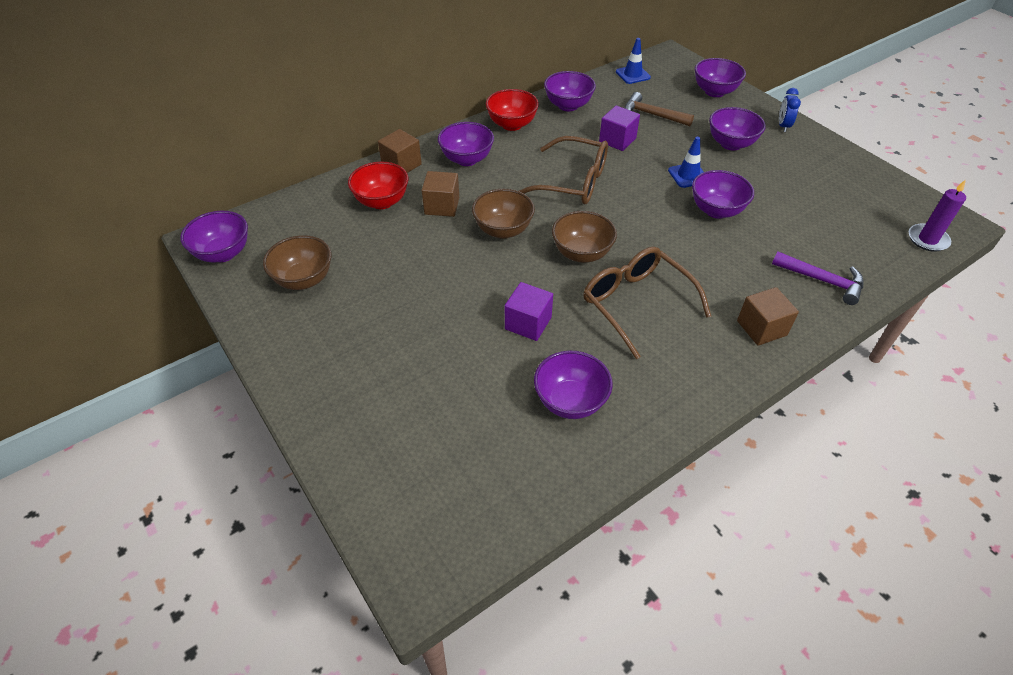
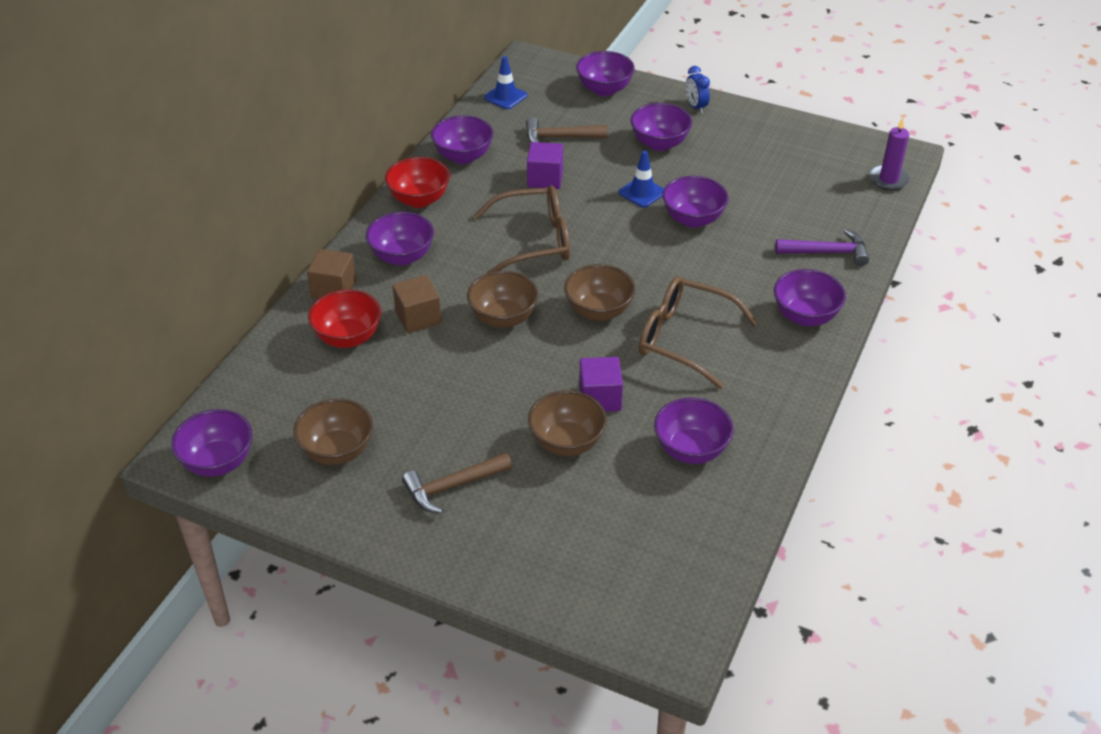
camera: 30 degrees left, 5 degrees down
brown cube [737,287,799,346] -> purple bowl [774,269,846,326]
none -> brown hammer [402,452,512,513]
none -> brown bowl [528,390,607,456]

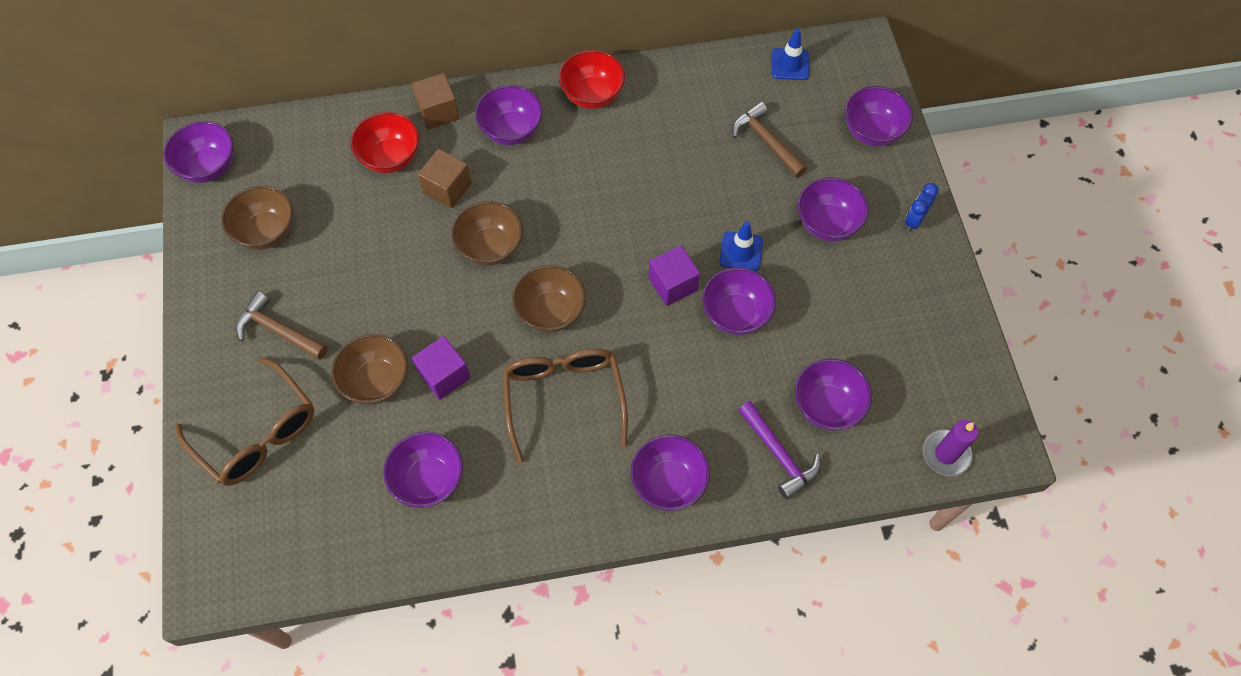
camera: 55 degrees right, 20 degrees up
purple bowl [431,115,493,164] -> purple bowl moved to [795,358,872,431]
brown glasses [474,185,570,273] -> brown glasses moved to [176,357,314,486]
purple cube [527,142,563,189] -> purple cube moved to [648,245,700,306]

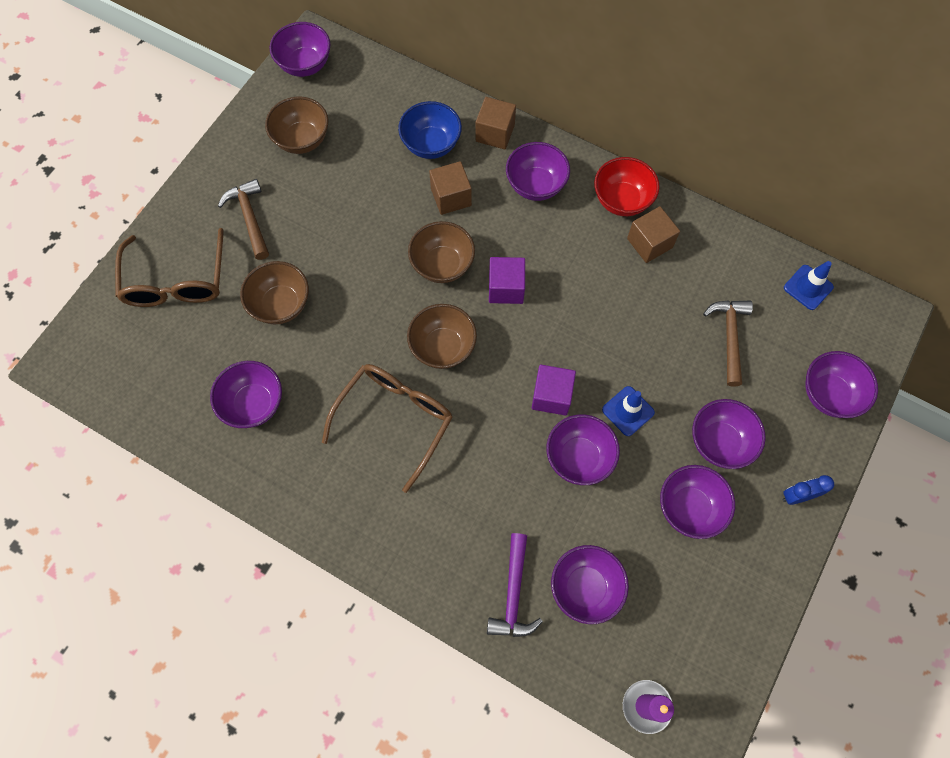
camera: 40 degrees right, 5 degrees up
red bowl [350,112,419,173] -> blue bowl [398,101,462,159]
purple cube [412,336,471,400] -> purple cube moved to [489,257,525,304]
purple bowl [631,435,710,511] -> purple bowl moved to [660,465,735,539]
none -> brown cube [627,206,680,263]

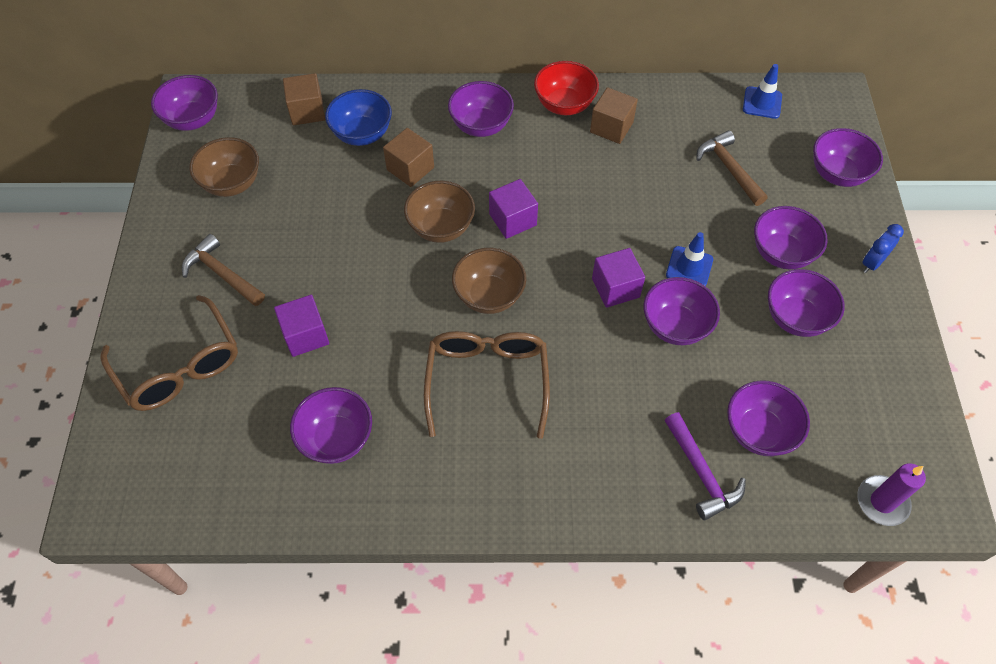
camera: 30 degrees left, 10 degrees down
brown bowl [240,261,309,325] -> purple cube [274,295,329,357]
brown cube [476,97,516,149] -> brown cube moved to [283,73,325,125]

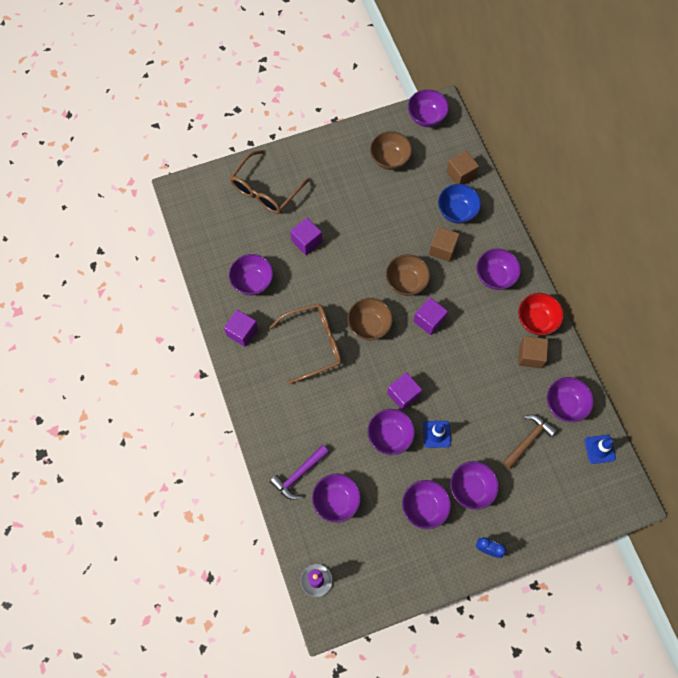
camera: 70 degrees right, 10 degrees up
brown hammer [182,234,265,306] -> none
purple bowl [813,128,883,187] -> purple bowl moved to [547,377,594,422]
none -> purple cube [224,310,258,347]

